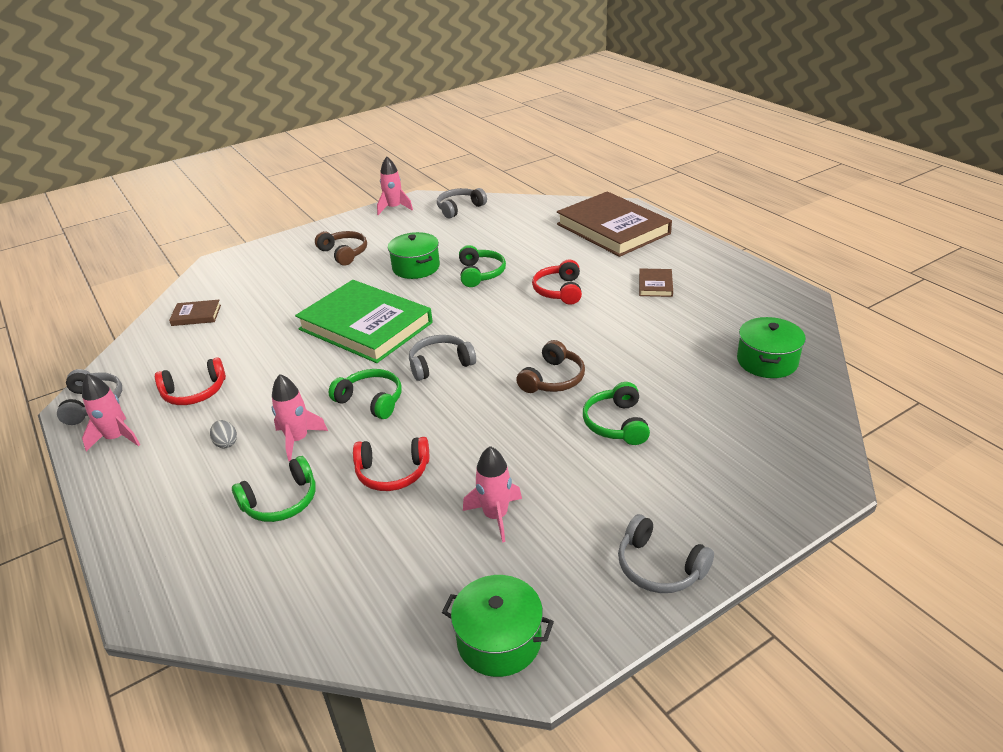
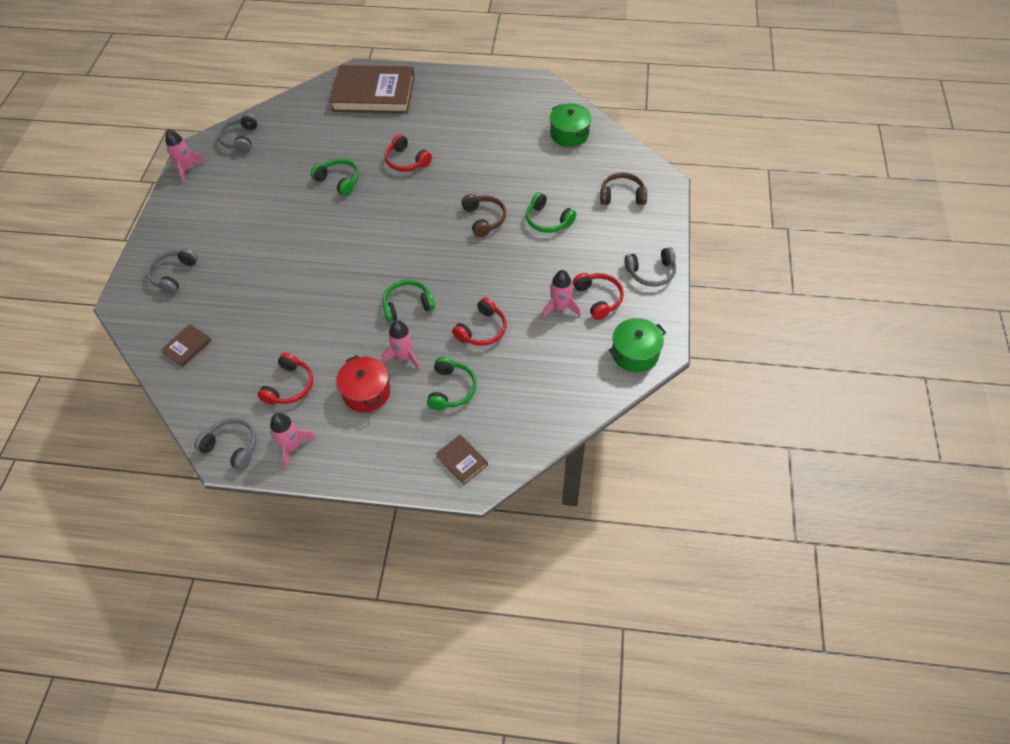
camera: 50 degrees left, 20 degrees up
grey egg [210,420,237,448] -> red pot [336,355,390,412]
green book [295,280,433,363] -> none
brown headphones [315,231,367,265] -> brown headphones moved to [600,172,647,205]
green pot [388,232,440,279] -> none
grey headphones [409,335,476,381] -> grey headphones moved to [146,248,198,294]
brown book [639,268,673,297] -> brown book moved to [436,435,488,485]
none -> red headphones [573,273,624,320]

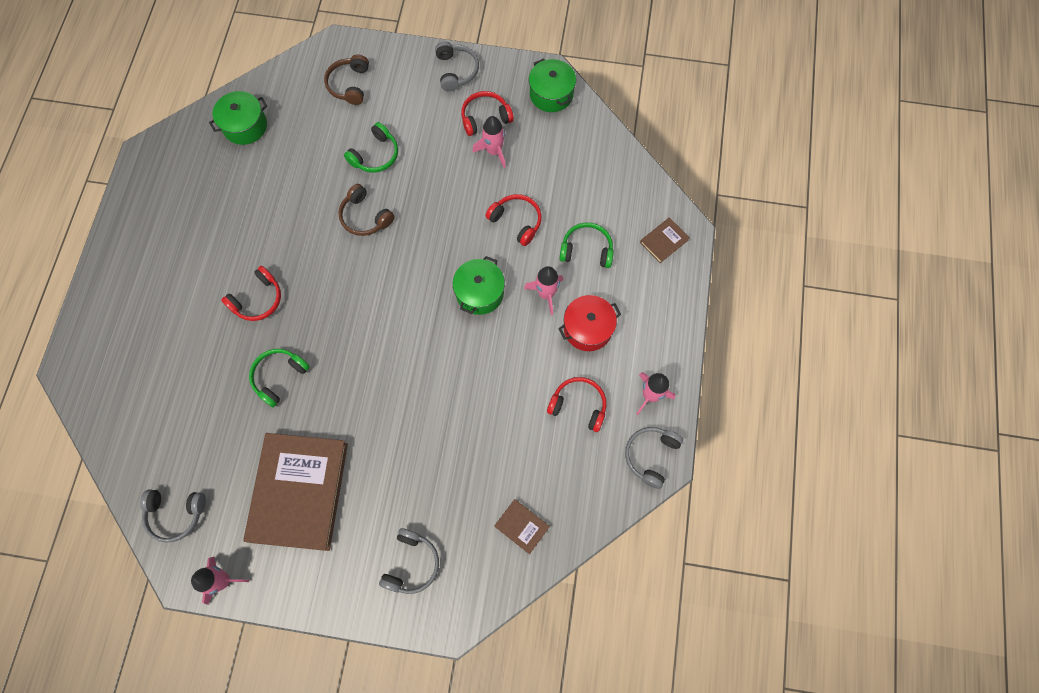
camera: 90 degrees left, 15 degrees up
grey headphones [146,248,198,294] -> grey headphones turned 90 degrees counterclockwise [379,528,439,594]
brown book [330,65,415,113] -> brown book moved to [243,433,348,551]
green headphones [383,280,435,322] -> green pot [453,256,505,315]
brown headphones [461,194,506,237] -> brown headphones turned 120 degrees counterclockwise [338,184,394,236]

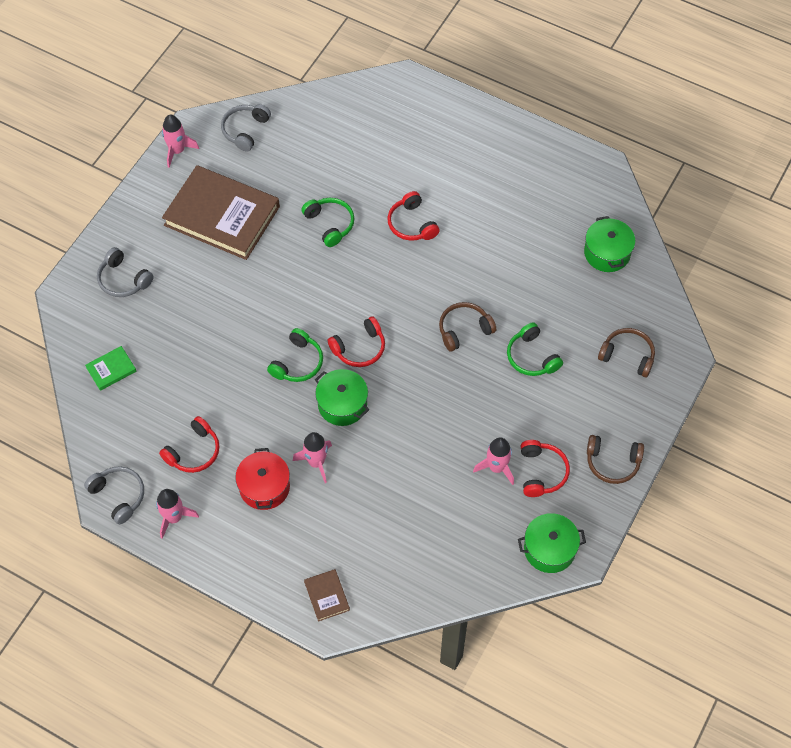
camera: 110 degrees right, 10 degrees down
grey headphones [435,41,479,91] -> brown headphones [587,435,644,484]
red headphones [486,194,542,246] -> red headphones moved to [327,316,385,367]
brown book [494,499,550,554] -> green book [85,346,136,391]
green headphones [559,223,614,268] -> green headphones moved to [267,328,323,382]

